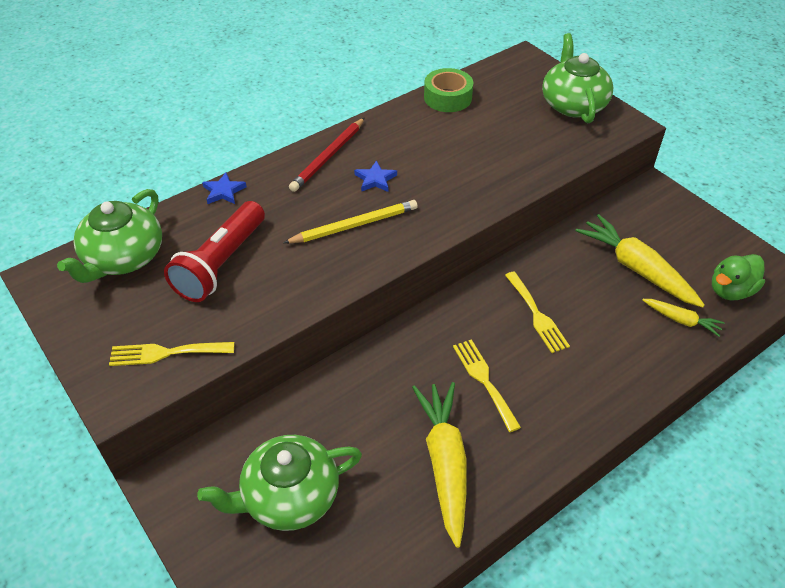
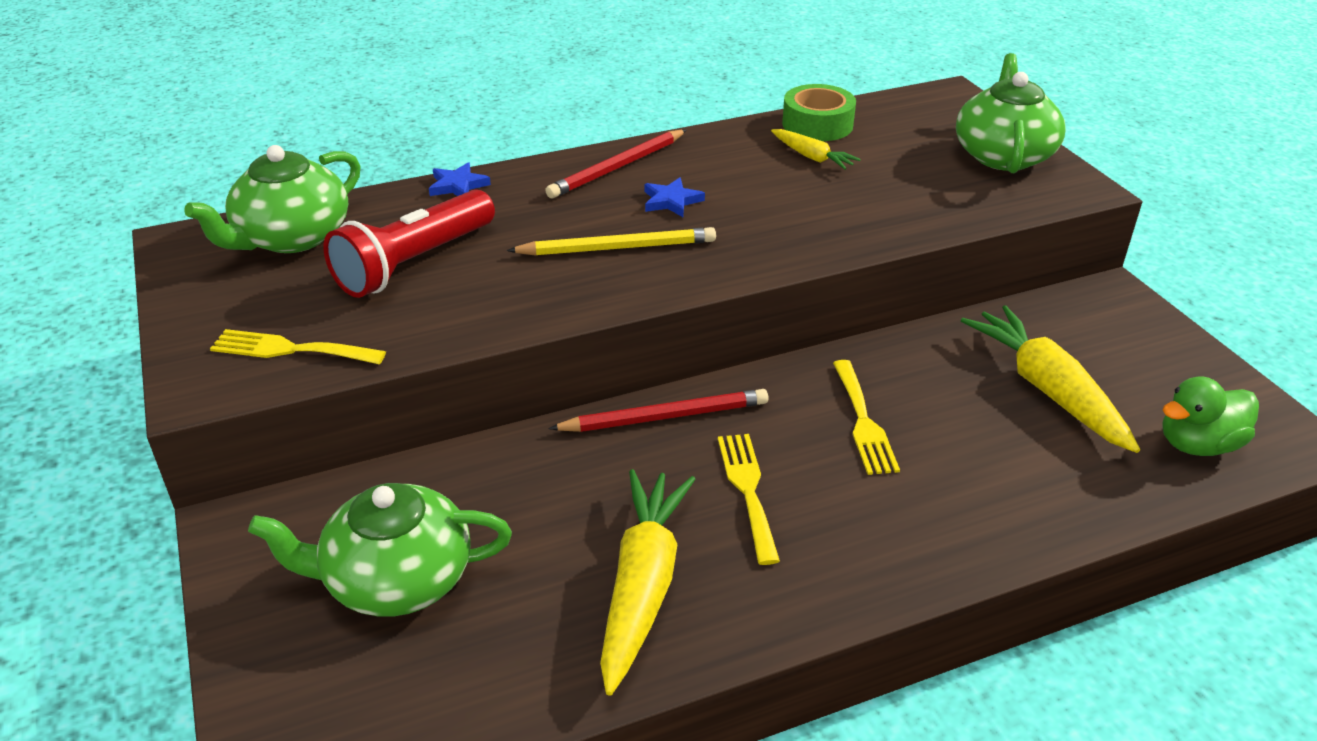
camera: 15 degrees right, 10 degrees down
yellow carrot [642,299,724,337] -> yellow carrot moved to [771,129,861,170]
none -> red pencil [548,389,768,432]

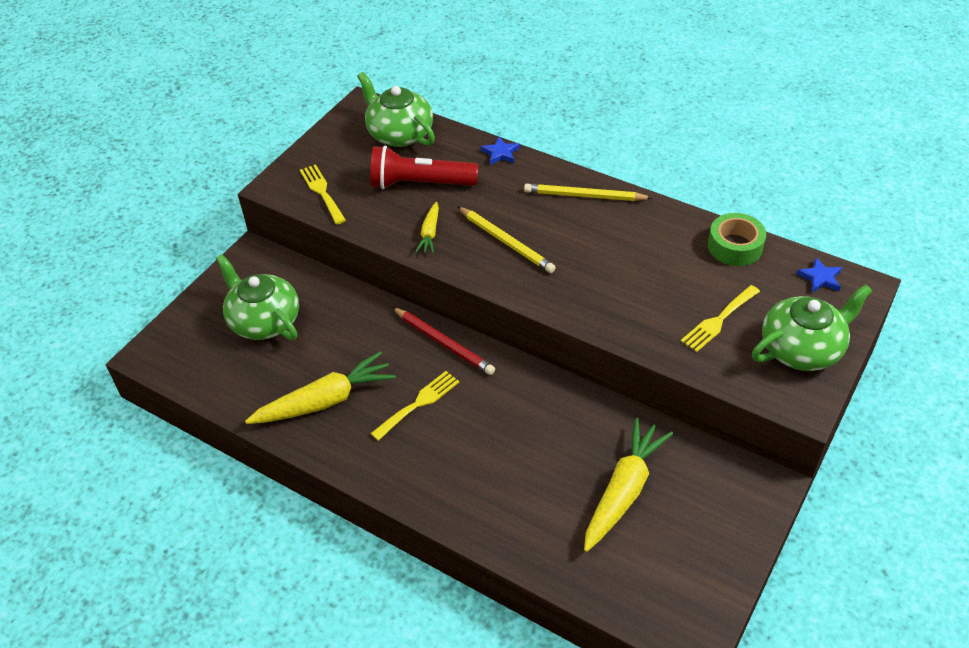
camera: 55 degrees right, 10 degrees up
green teapot [184,145,360,253] -> green teapot turned 45 degrees clockwise [357,72,435,147]
red pencil [545,130,687,198] -> yellow pencil [524,184,652,201]
blue star [644,177,705,217] -> blue star moved to [797,258,842,292]
yellow carrot [771,129,861,170] -> yellow carrot moved to [415,202,439,254]
yellow fork [833,360,900,475] -> yellow fork moved to [681,285,760,352]
green duck [1162,376,1259,456] -> none

